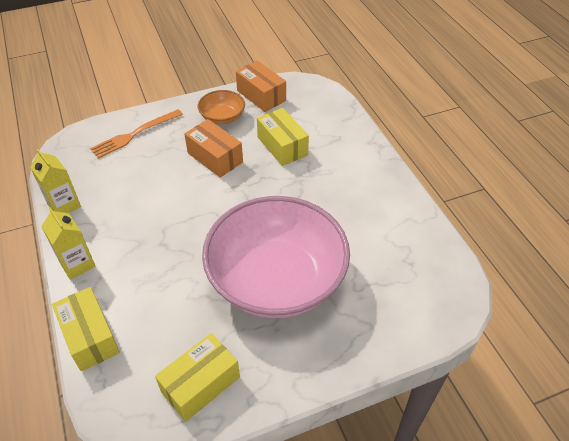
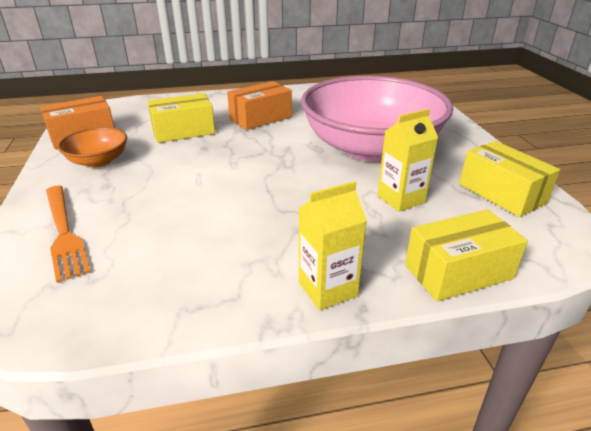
camera: 80 degrees left, 15 degrees down
yellow carton [30,149,81,213] -> yellow carton moved to [378,109,438,212]
orange box [184,119,243,178] -> orange box moved to [227,81,292,130]

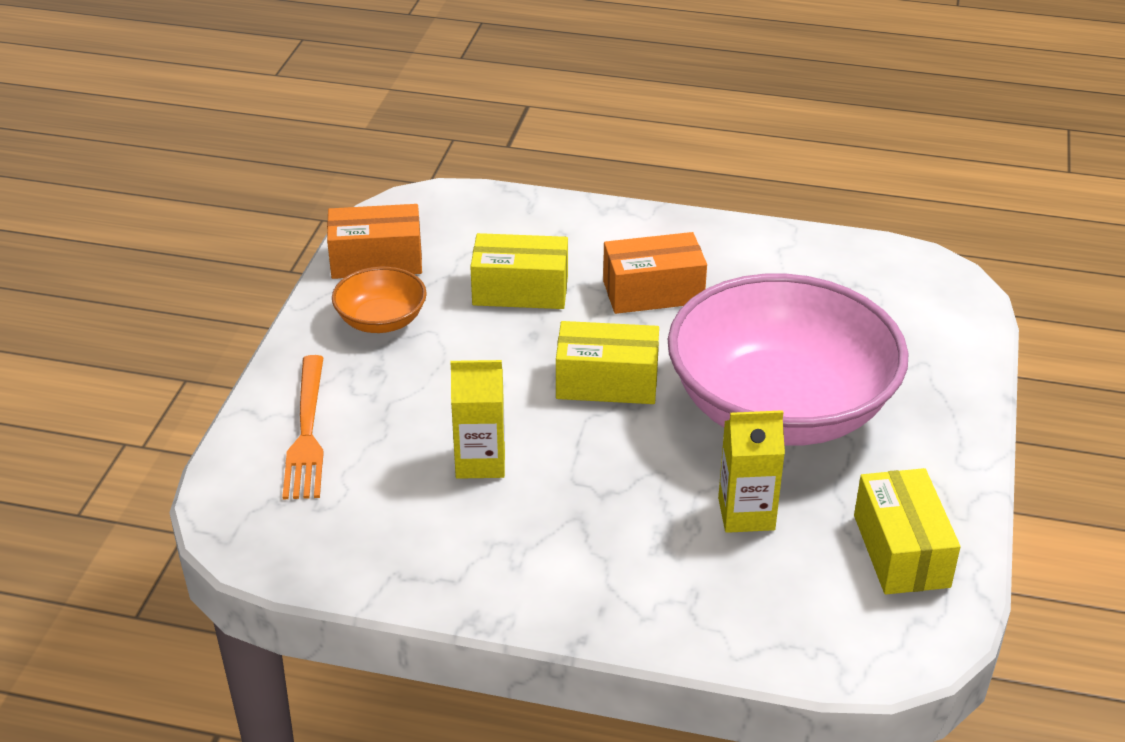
camera: 25 degrees right, 5 degrees up
yellow carton [299,181,367,310] -> yellow carton moved to [450,360,505,479]
yellow box [405,209,528,301] -> yellow box moved to [556,321,659,404]

